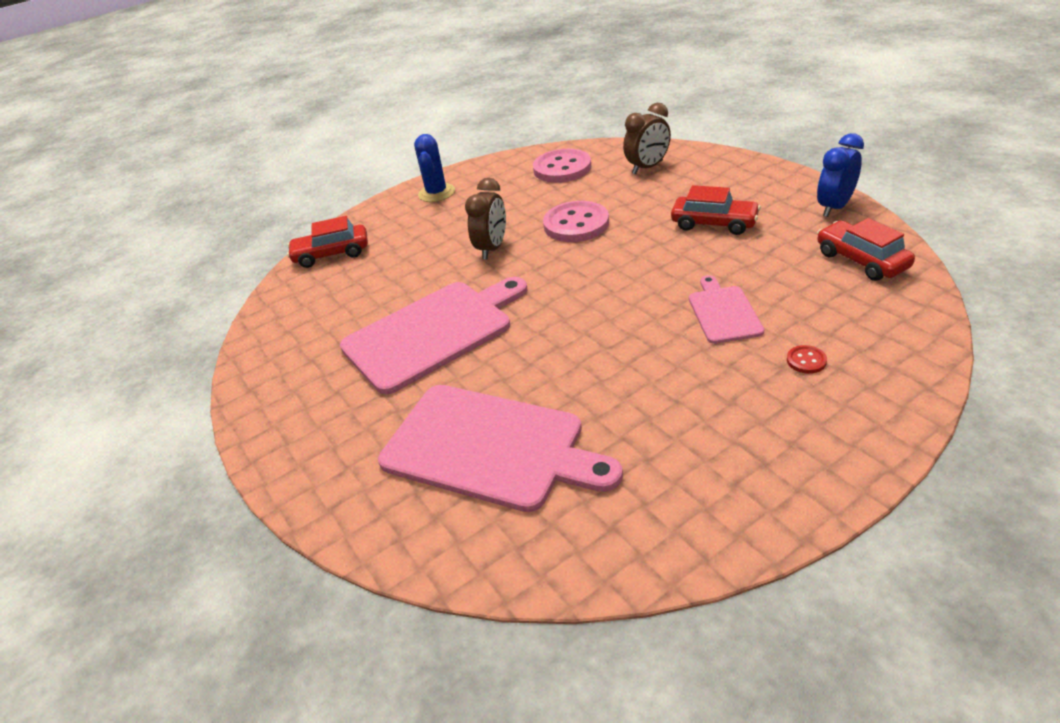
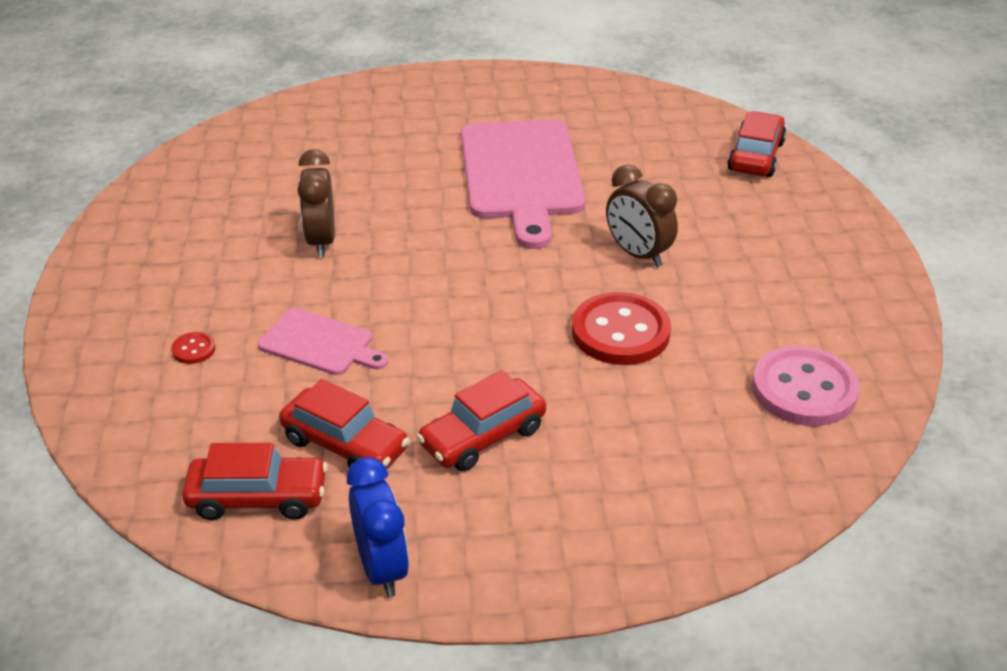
camera: 115 degrees right, 0 degrees up
pink cutting board [378,385,623,512] -> none
blue cactus [414,134,455,202] -> none
pink button [543,201,609,242] -> red button [572,292,671,365]
brown clock [623,103,671,174] -> brown clock moved to [297,149,335,257]
none -> red car [279,379,410,469]

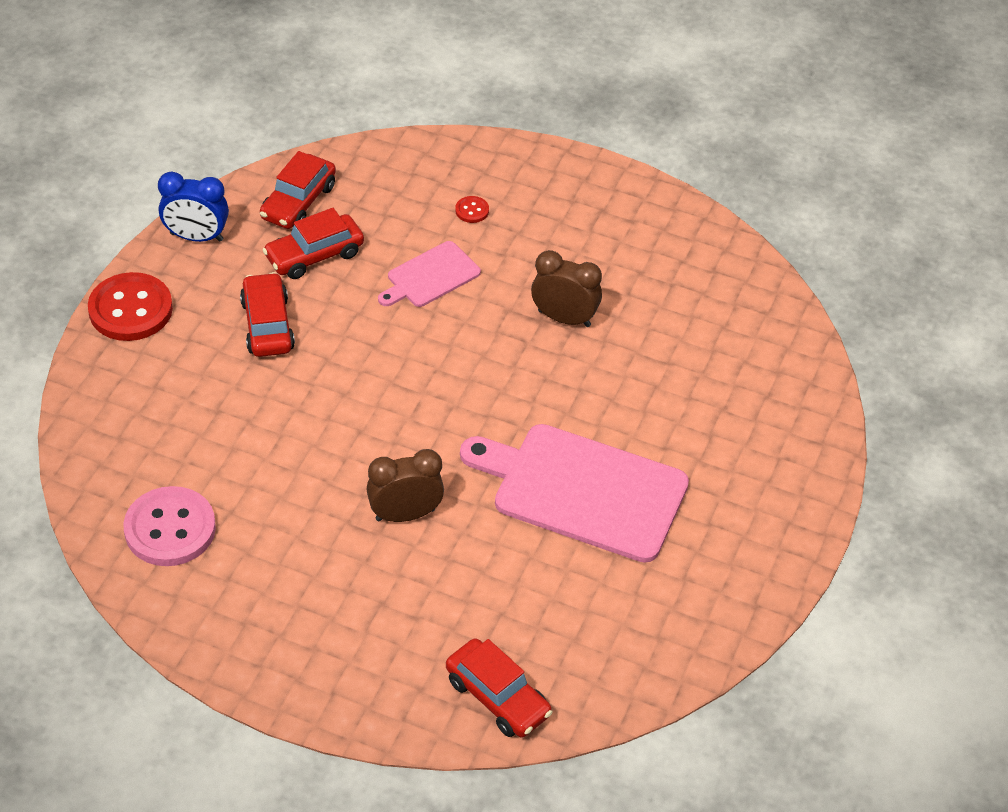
camera: 115 degrees right, 10 degrees up
red button [572,292,671,365] -> red button moved to [88,272,173,341]

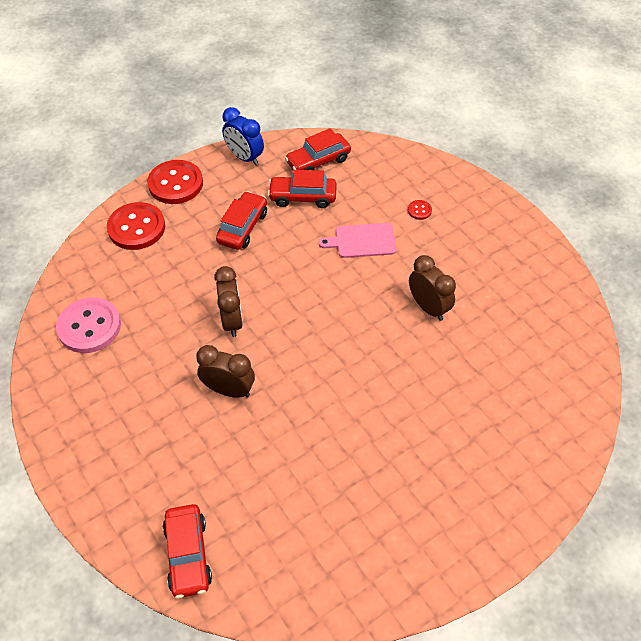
camera: 35 degrees right, 5 degrees up
pink cutting board [460,424,689,563] -> none
none -> red button [107,202,165,250]
none -> brown clock [214,266,243,337]

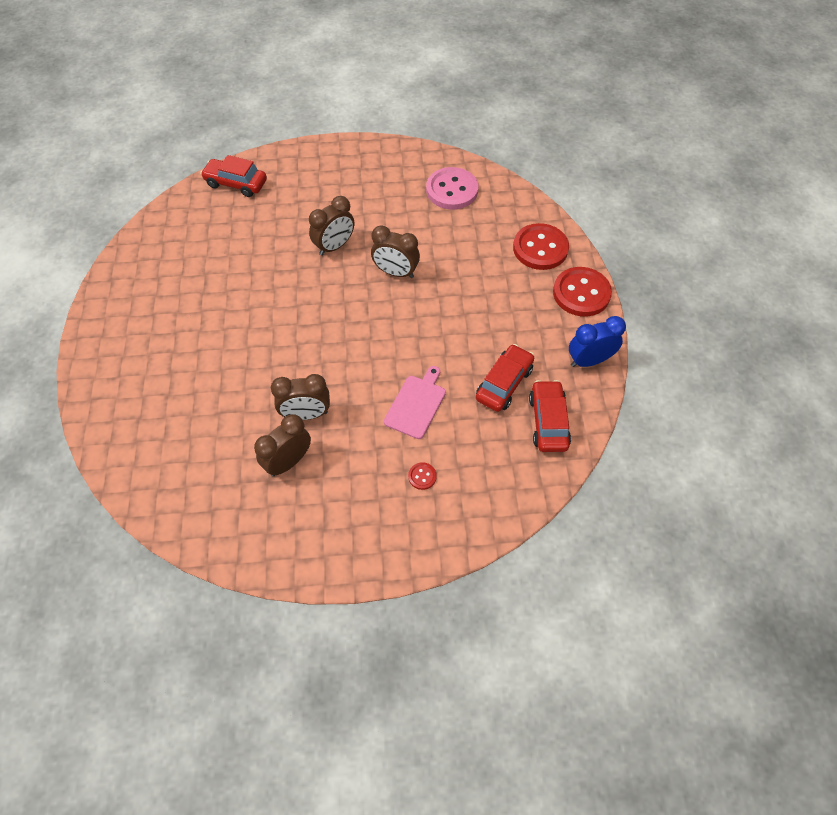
camera: 120 degrees right, 5 degrees up
red car [216,191,267,250] -> none
none -> brown clock [254,414,311,476]

